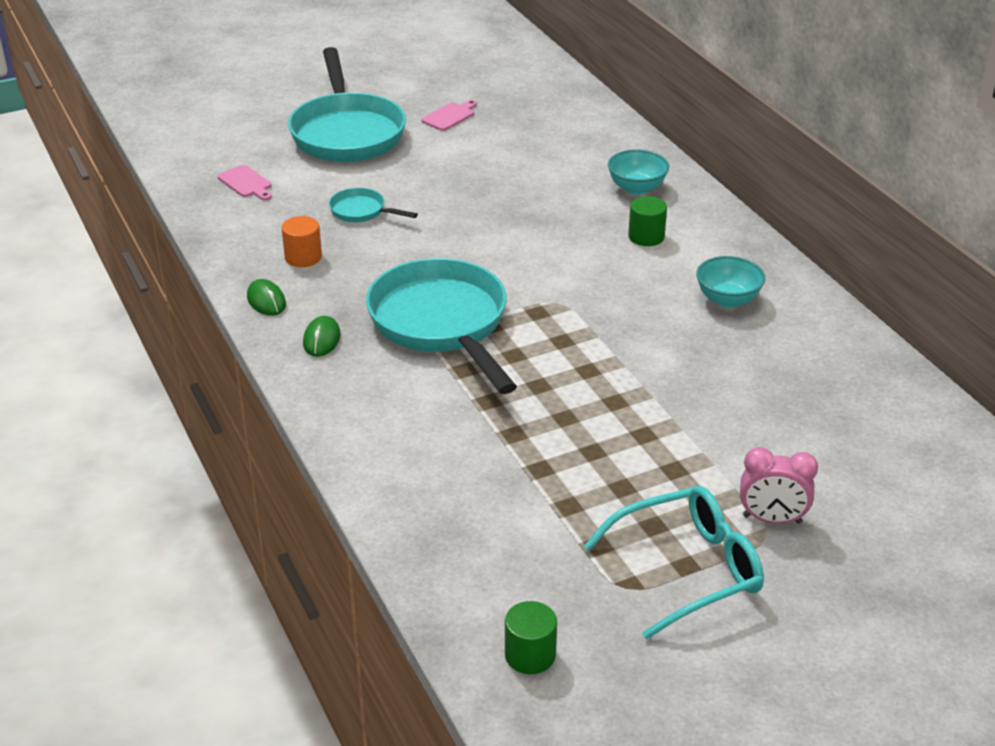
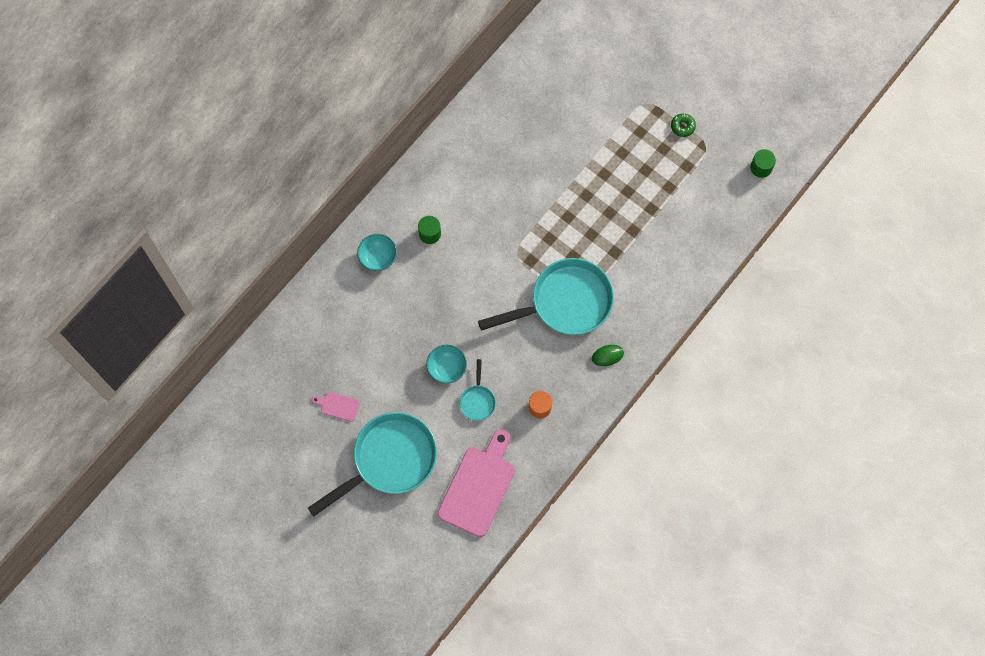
camera: 115 degrees left, 35 degrees up
pink cutting board [218,165,272,200] -> pink cutting board [438,430,515,537], size x2.28
green mouse [247,279,286,316] -> none
turquoise pan [366,258,517,394] -> turquoise pan turned 150 degrees counterclockwise [478,258,614,335]
turquoise glasses [584,486,764,639] -> green donut [671,113,696,137]
turquoise bowl [696,256,765,308] -> turquoise bowl moved to [426,345,467,384]
pink clock [740,447,818,524] -> none

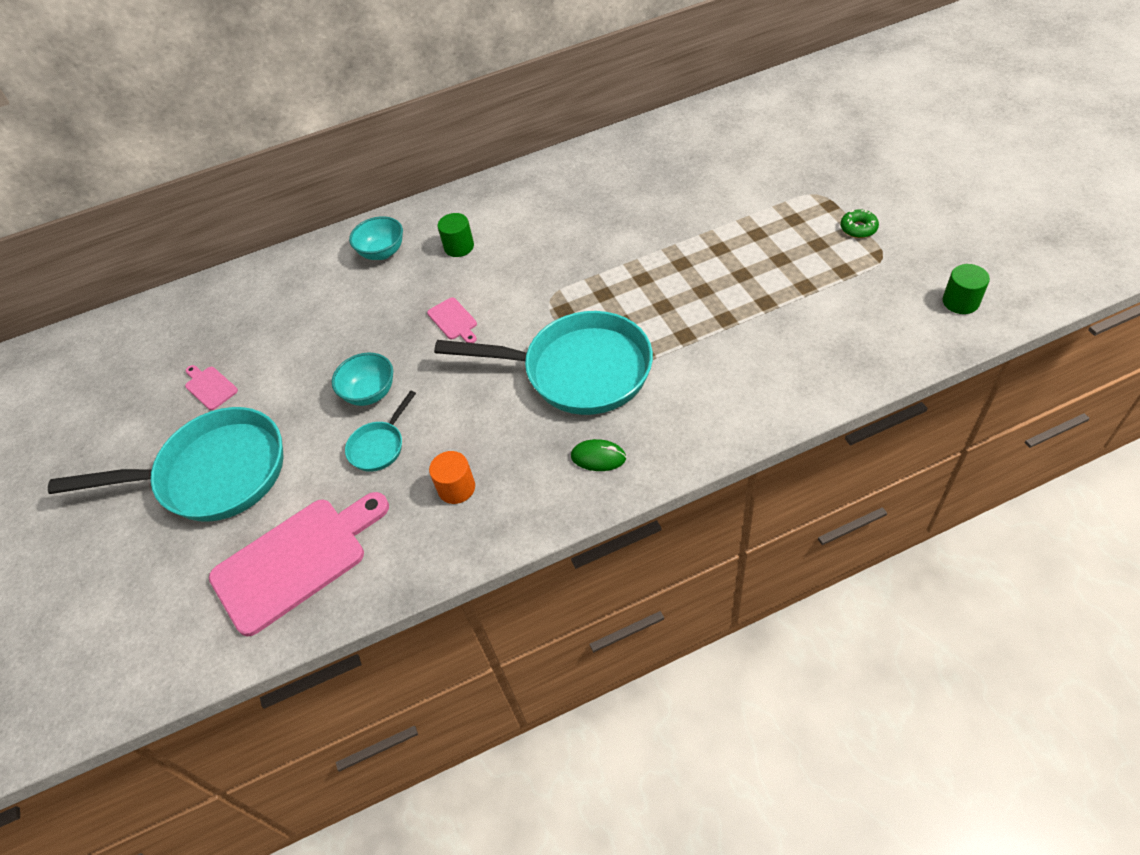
camera: 35 degrees right, 20 degrees down
none -> pink cutting board [427,297,477,343]

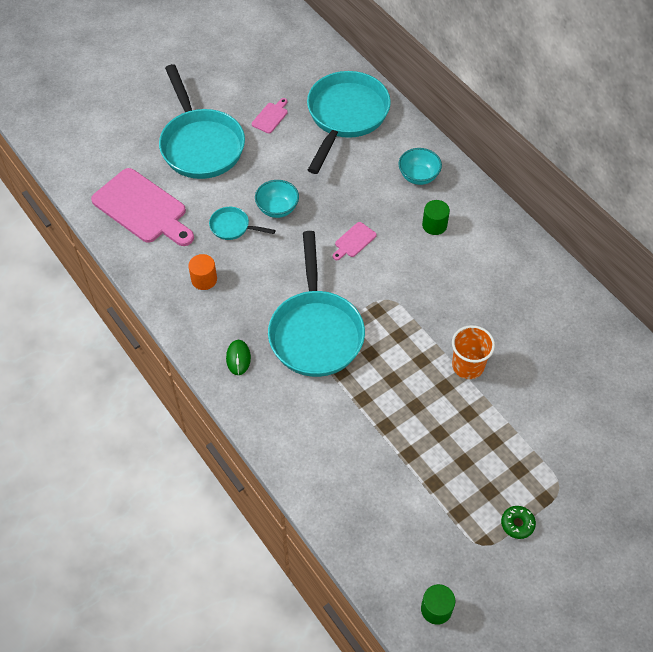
camera: 70 degrees right, 5 degrees up
none -> turquoise pan [307,71,391,174]
none -> orange cup [452,325,495,379]

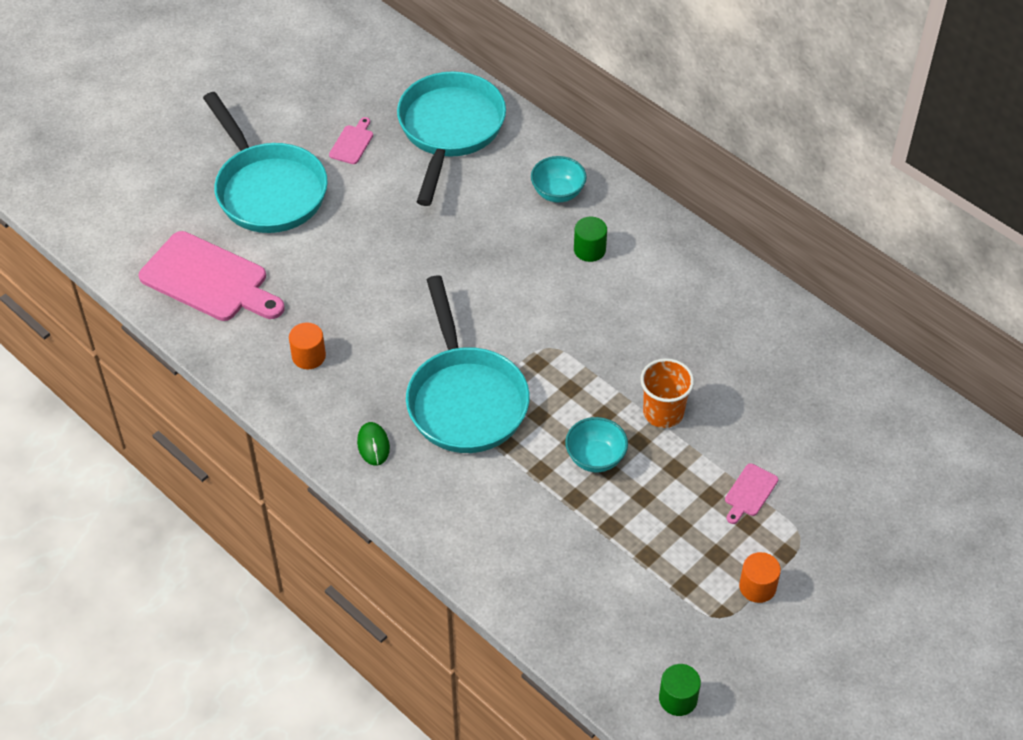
camera: 10 degrees left, 5 degrees down
turquoise pan [209,207,276,240] -> none
turquoise bowl [255,180,299,218] -> turquoise bowl moved to [565,417,628,472]
pink cutting board [333,222,377,260] -> pink cutting board moved to [725,463,778,524]
green donut [501,506,536,539] -> orange cylinder [739,552,781,603]

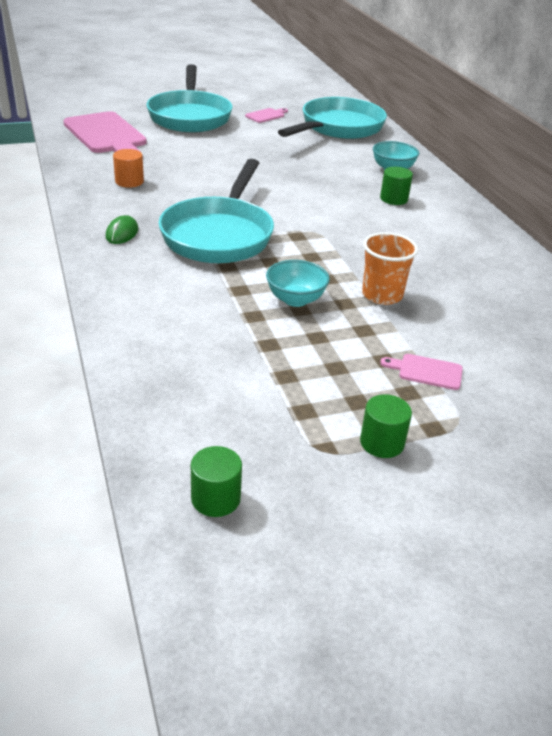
camera: 25 degrees right, 15 degrees down
pink cutting board [725,463,778,524] -> pink cutting board turned 45 degrees clockwise [380,354,463,390]
orange cylinder [739,552,781,603] -> green cylinder [360,394,412,458]

